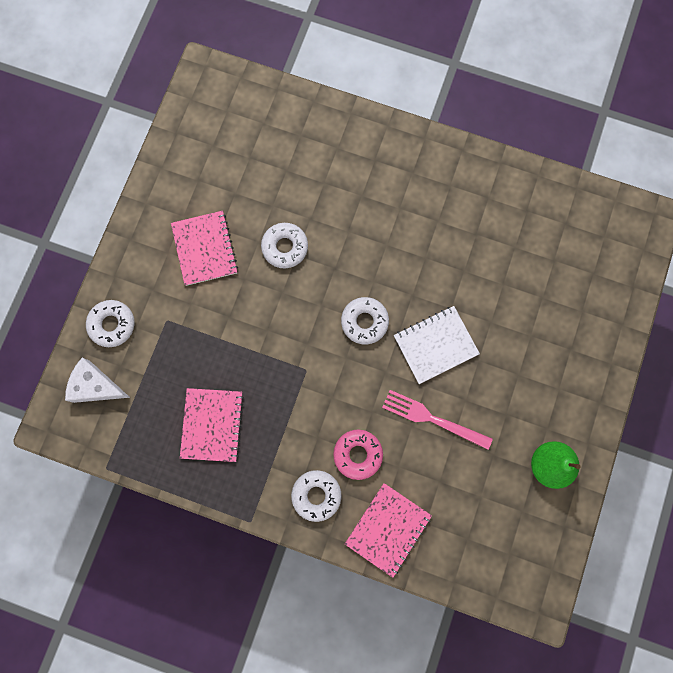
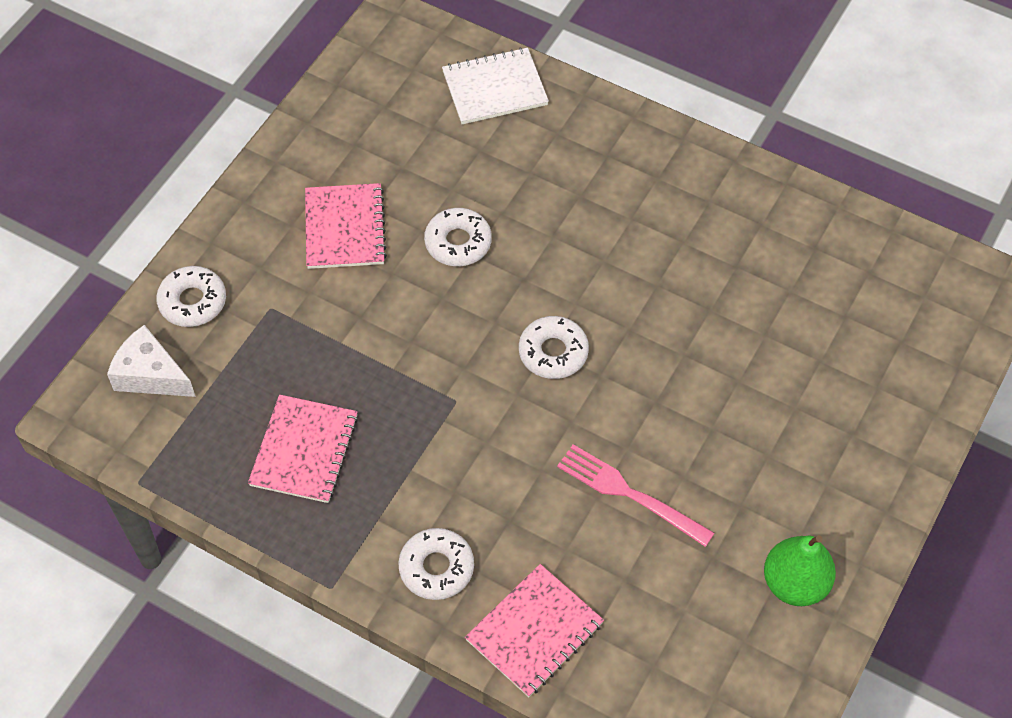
camera: 10 degrees right, 20 degrees down
pink donut [333,429,383,480] -> none
white notebook [394,306,480,384] -> white notebook moved to [442,47,549,124]

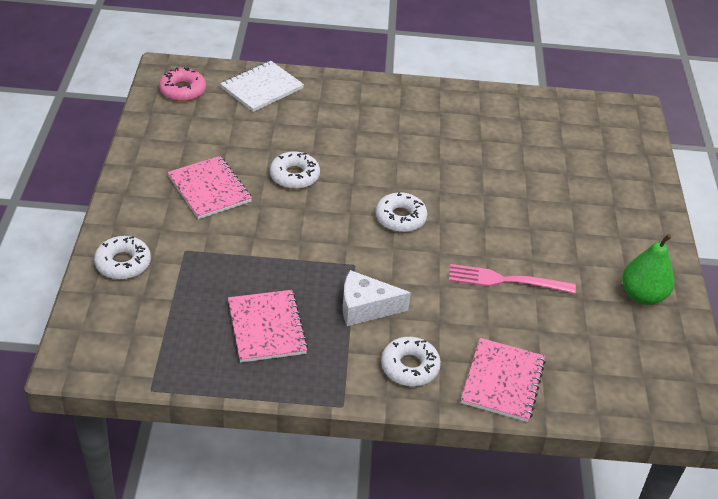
camera: 30 degrees left, 15 degrees down
white cheese [107,325,196,397] -> white cheese moved to [343,270,411,326]
none -> pink donut [159,67,206,102]

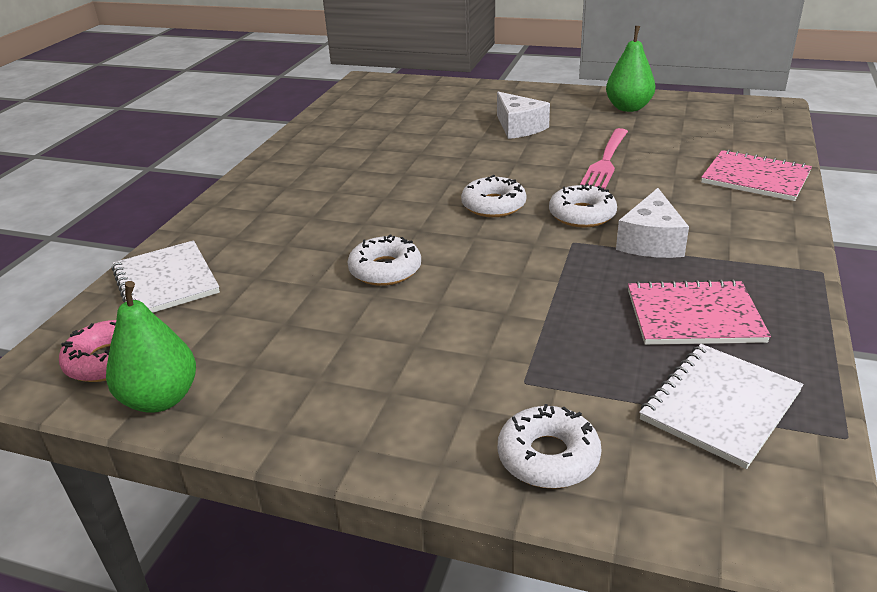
camera: 70 degrees left, 10 degrees down
pink notebook [167,156,252,219] -> none
white donut [381,337,441,386] -> white donut moved to [549,184,617,228]
none -> green pear [106,281,196,413]
none -> white cheese [497,92,550,139]
none -> white notebook [639,344,803,469]

